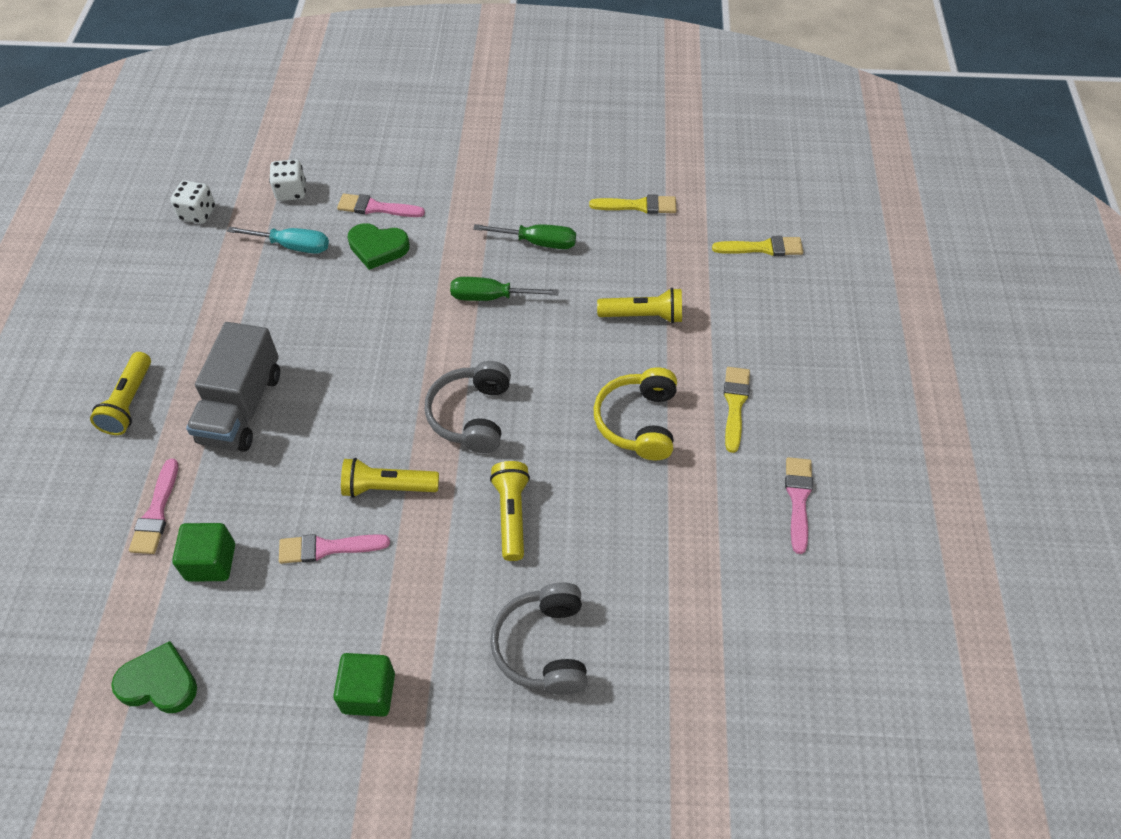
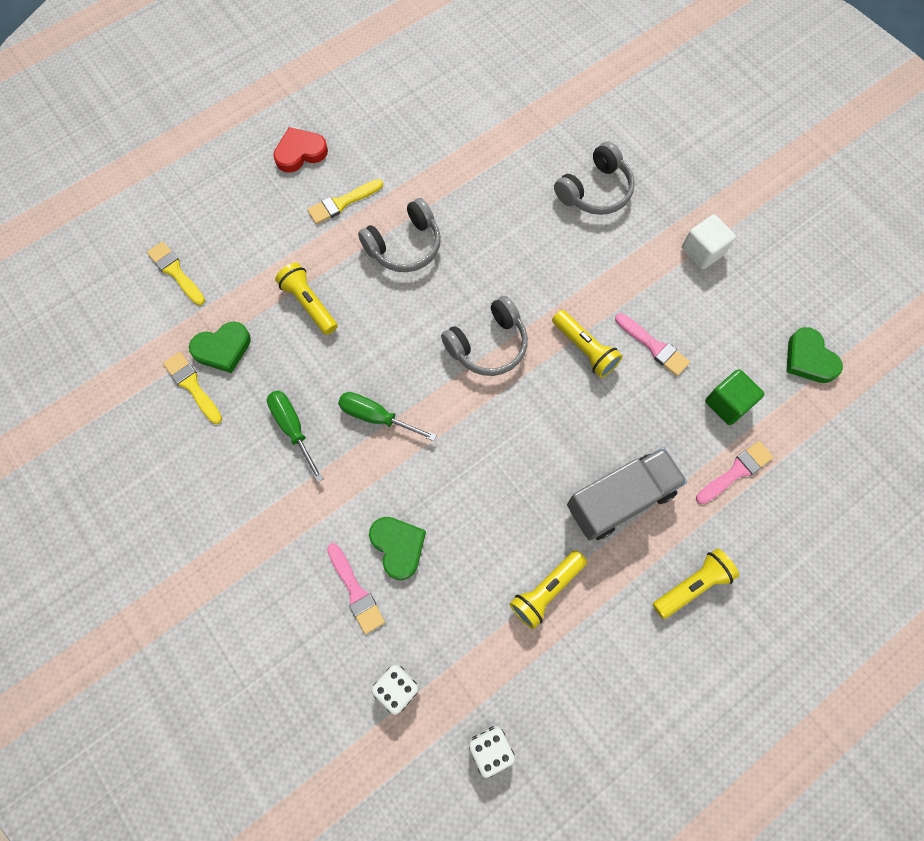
camera: 130 degrees left, 15 degrees up
turquoise screwdriver [227,226,329,254] -> none
green cube [333,653,395,717] -> white cube [682,215,736,269]
green screwdriver [450,277,559,301] -> green screwdriver turned 150 degrees clockwise [338,392,437,441]
yellow flashlight [490,461,530,561] -> yellow flashlight moved to [510,550,587,629]
yellow headphones [594,367,677,460] -> grey headphones [358,198,441,272]
pink brush [785,457,813,554] -> none
none -> green heart [189,321,251,373]
none -> red heart [273,127,328,173]

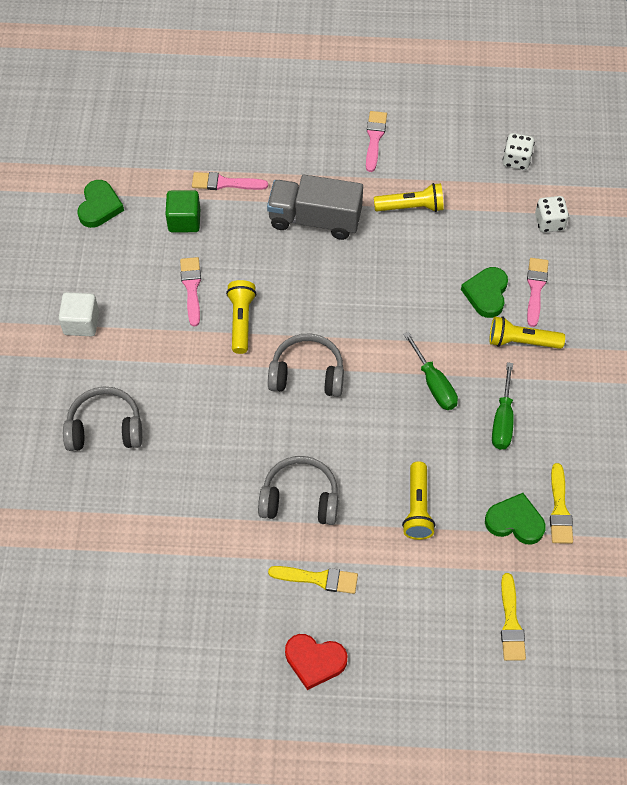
camera: 140 degrees left, 10 degrees down
yellow flashlight [653,548,739,619] -> yellow flashlight moved to [489,317,565,349]
none -> pink brush [366,111,387,172]

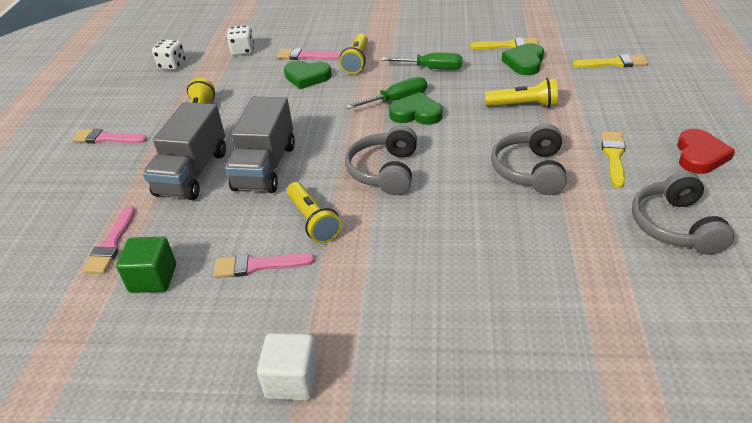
camera: 85 degrees left, 20 degrees down
grey headphones [63,386,142,451] -> grey headphones moved to [632,171,734,255]
green heart [77,180,124,228] -> green heart moved to [389,92,442,125]
yellow flashlight [226,280,256,354] -> yellow flashlight turned 120 degrees counterclockwise [287,182,342,243]
none -> grey truck [225,97,295,193]

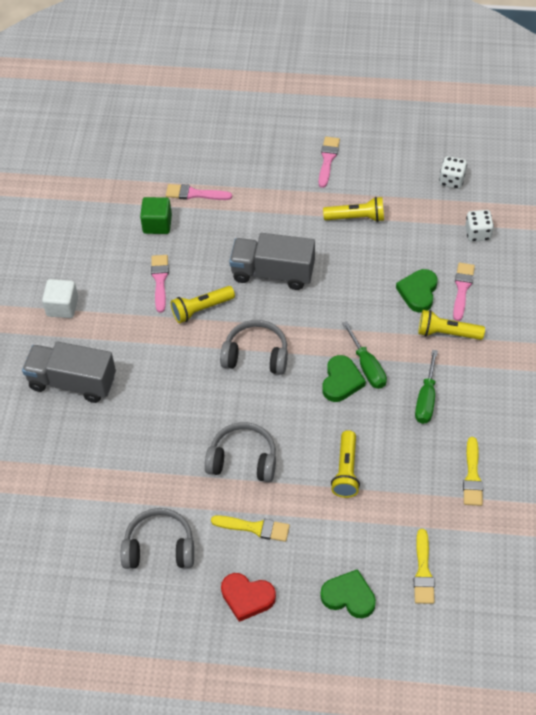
camera: 90 degrees right, 15 degrees up
grey truck [143,102,226,200] -> grey truck moved to [22,342,116,403]
green heart [502,43,544,75] -> green heart moved to [320,569,376,618]

